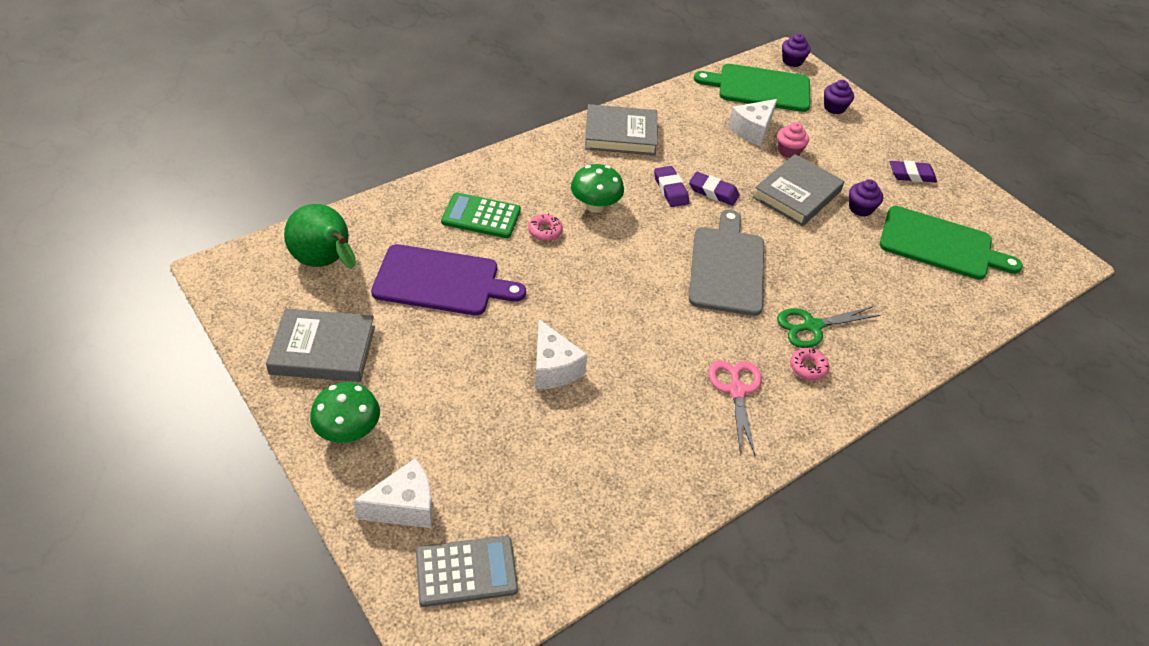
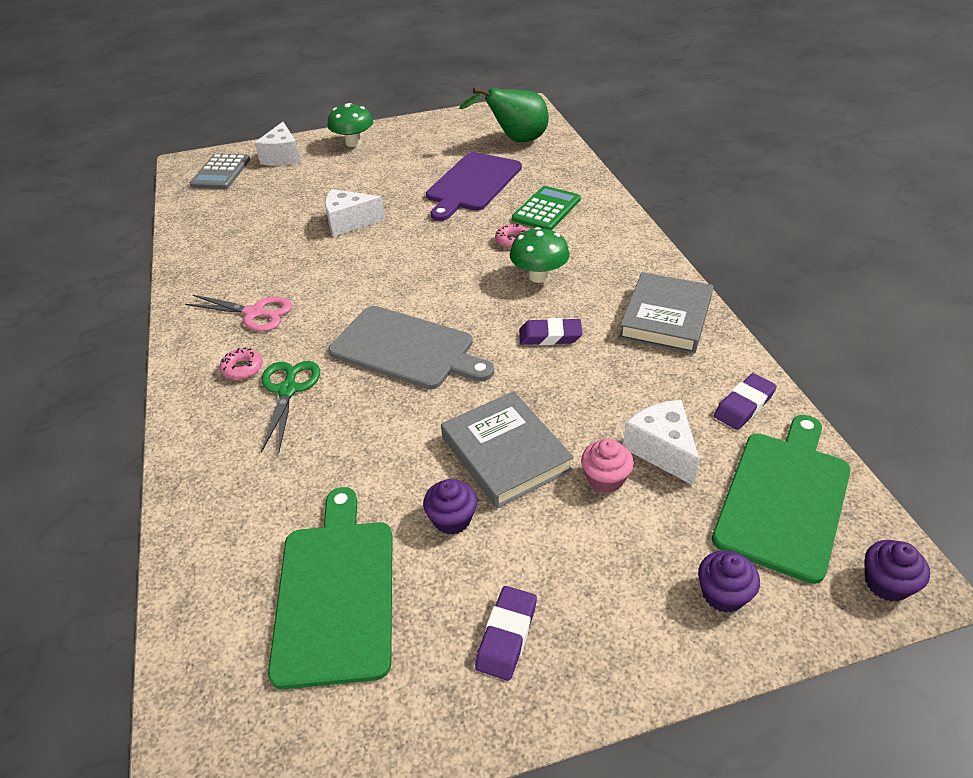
camera: 115 degrees right, 5 degrees down
grey book [266,308,375,382] -> none
purple eraser [689,172,740,206] -> purple eraser moved to [714,373,777,430]
green cutting board [880,206,1023,280] -> green cutting board turned 135 degrees clockwise [268,487,393,689]

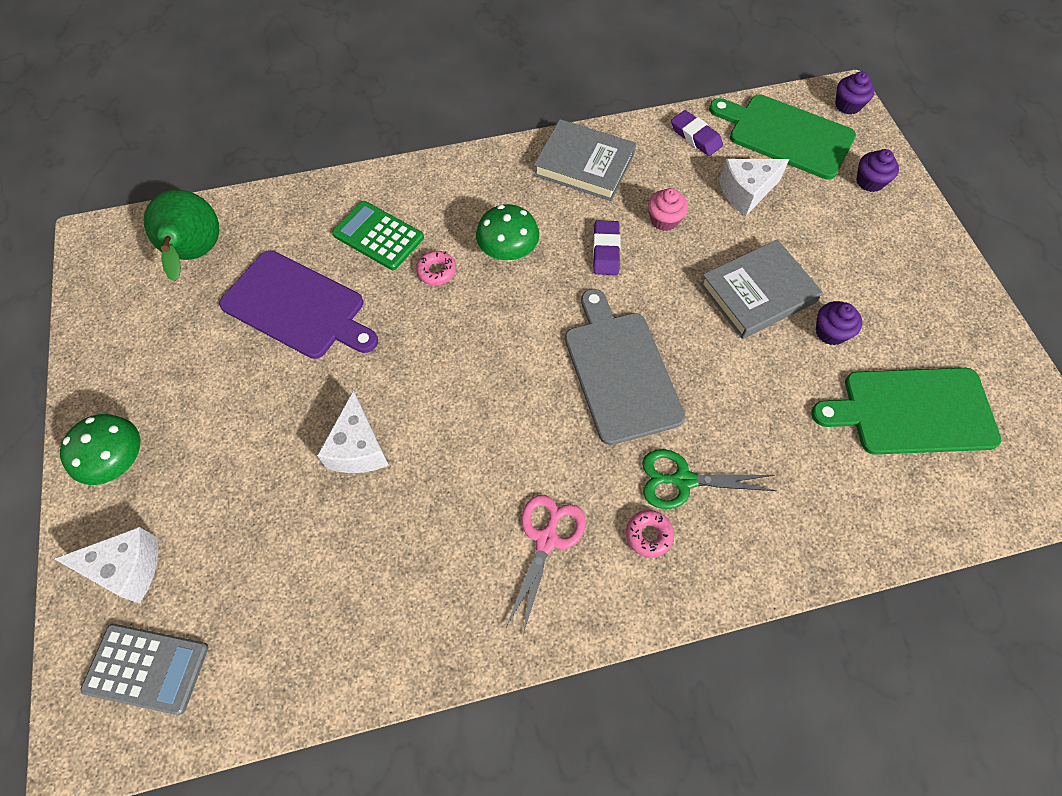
camera: 90 degrees left, 20 degrees up
grey cutting board [328,306,494,389] -> grey cutting board turned 45 degrees counterclockwise [565,289,685,445]
purple eraser [475,586,537,681] -> none
pink cupcake [581,439,634,493] -> pink cupcake moved to [648,188,688,231]

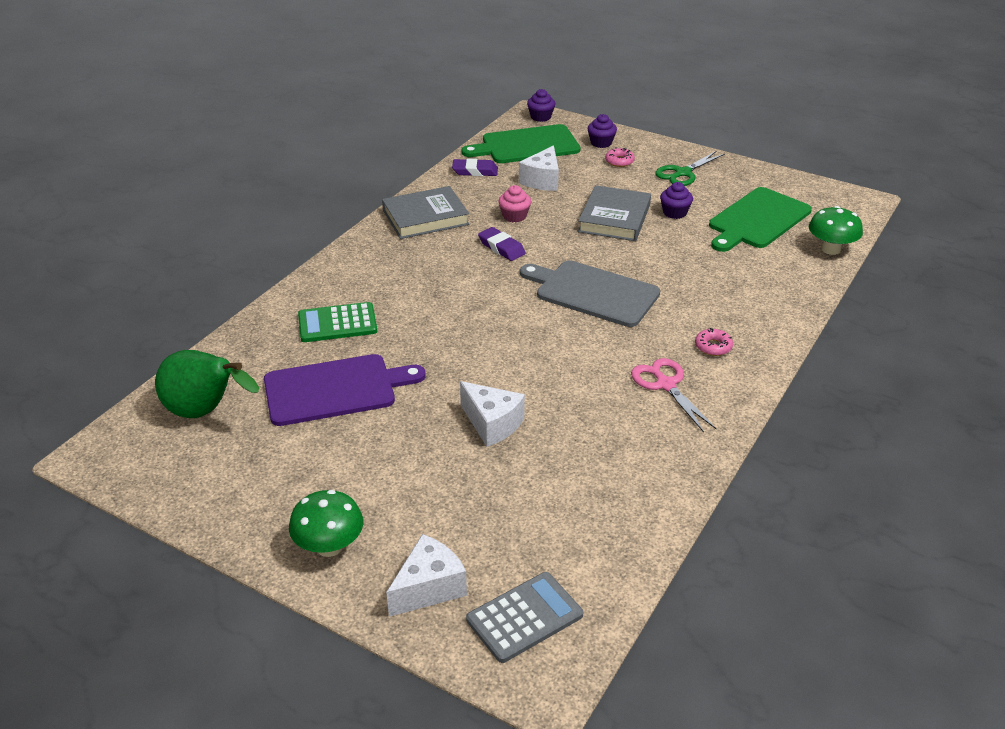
camera: 45 degrees left, 25 degrees down
pink donut [416,251,456,285] -> pink donut moved to [605,147,635,167]
green mushroom [476,204,539,262] -> green mushroom moved to [809,206,863,255]
green scissors [642,449,776,509] -> green scissors moved to [655,151,725,186]

